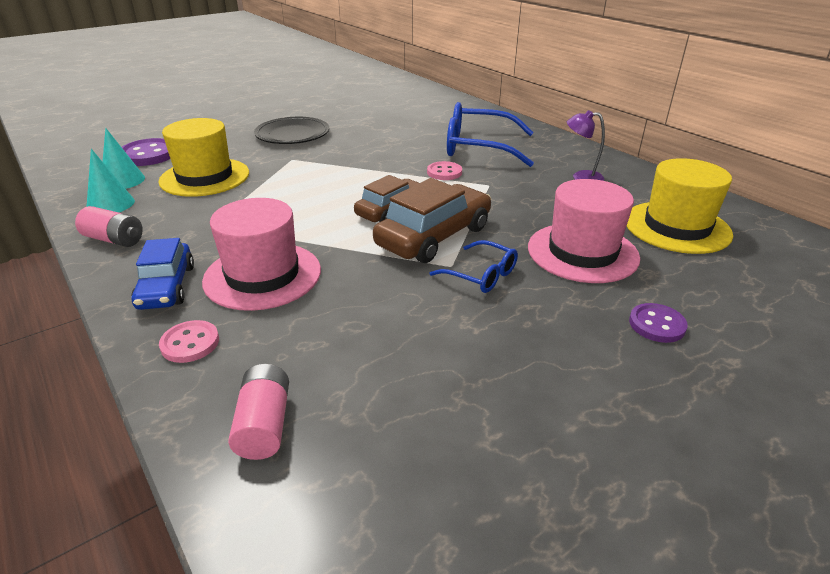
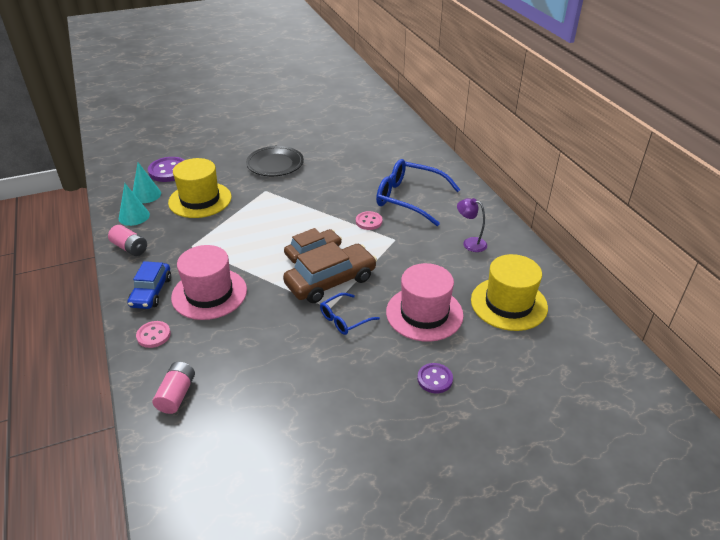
camera: 15 degrees right, 5 degrees up
blue glasses [430,240,518,293] -> blue glasses turned 90 degrees clockwise [320,293,380,335]

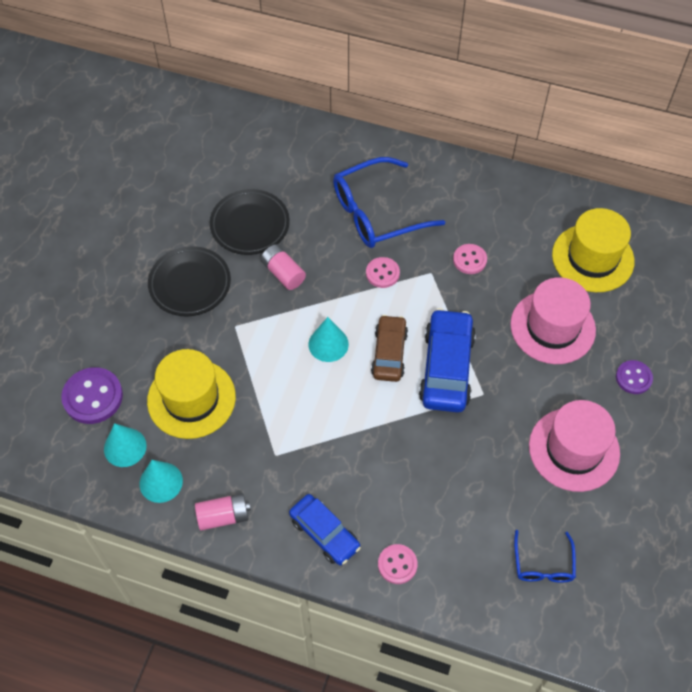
camera: 50 degrees left, 20 degrees up
pink battery [152,362,195,414] -> pink battery moved to [261,244,306,290]
pink hat [171,245,247,320] -> pink hat moved to [529,400,620,492]
brown car [283,242,377,303] -> blue car [419,308,476,413]
blue glasses [320,293,380,335] -> blue glasses moved to [514,530,576,583]
purple lamp [457,198,487,252] -> none
none -> black plate [210,189,290,255]
none -> turquoise cone [308,317,349,362]
none -> pink button [453,244,487,274]

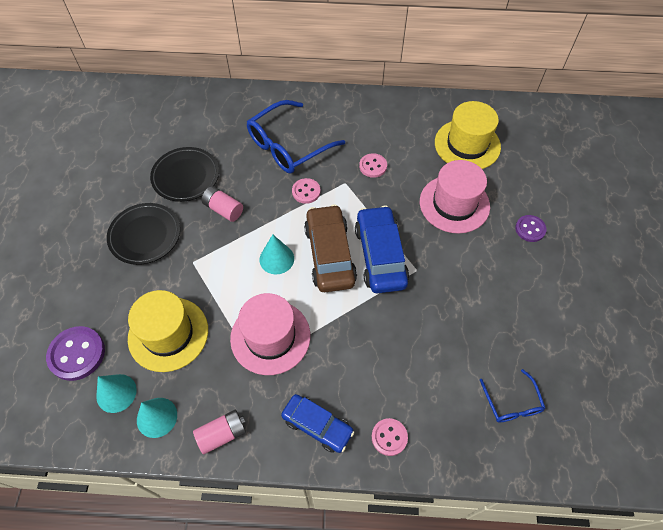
camera: 15 degrees left, 0 degrees up
brown car [371,315,408,382] -> brown car [304,204,357,292], size x1.52
pink hat [529,400,620,492] -> pink hat moved to [230,293,310,375]

